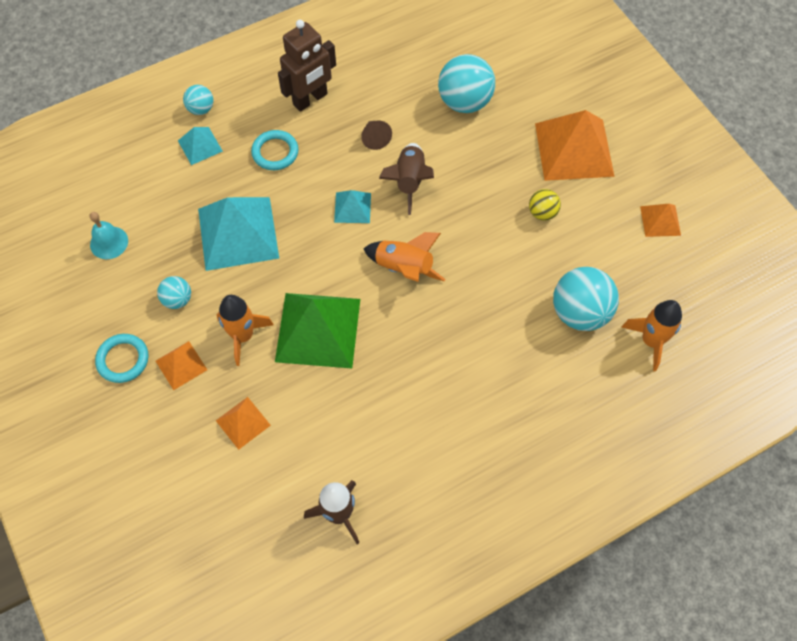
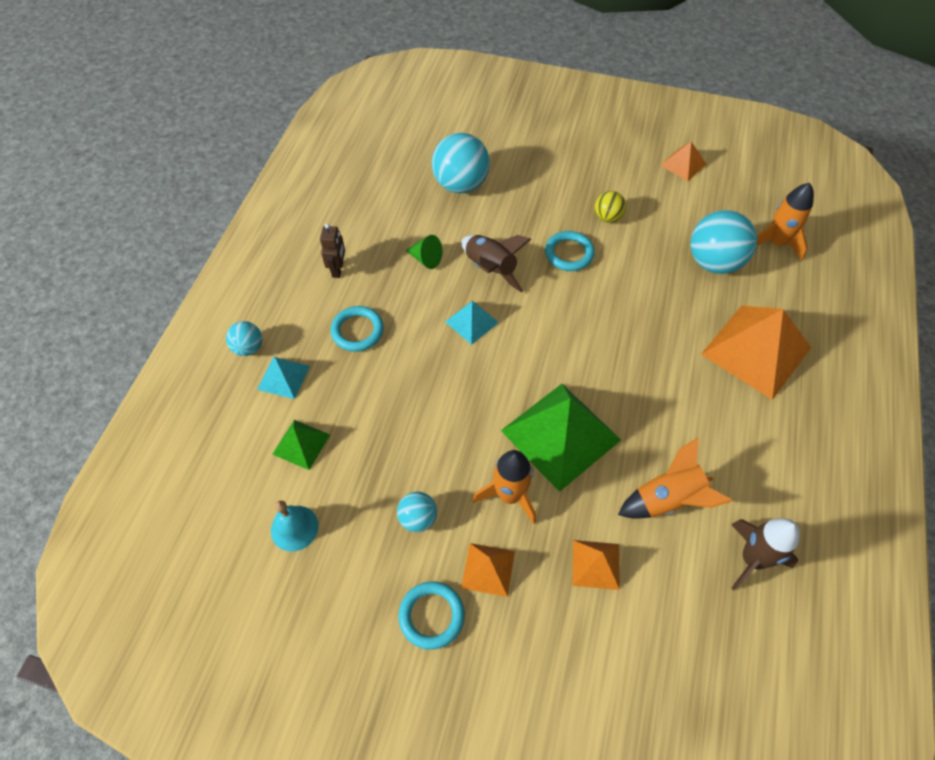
camera: 45 degrees left, 5 degrees down
turquoise pyramid [198,197,279,271] -> none
brown robot [278,20,336,112] -> brown robot [320,224,345,278], size x0.55
brown cone [361,121,392,150] -> green cone [406,235,442,269]
orange rocket [363,232,445,282] -> orange rocket moved to [618,438,732,519]
orange pyramid [535,110,615,181] -> orange pyramid moved to [701,305,811,400]
none -> green pyramid [272,420,330,470]
none -> turquoise ring [545,231,595,271]

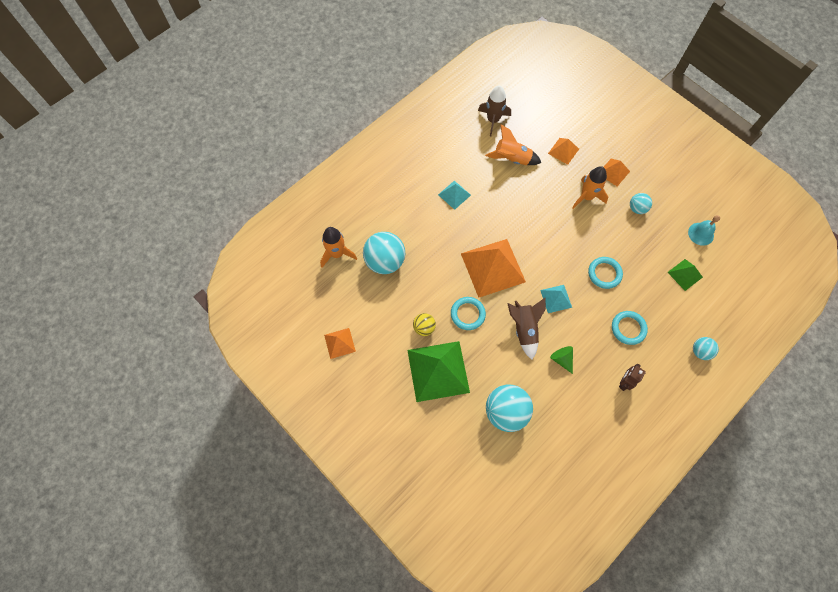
camera: 150 degrees left, 10 degrees up
turquoise pyramid [257,357,310,399] -> turquoise pyramid moved to [438,181,471,210]
turquoise ring [398,581,465,650] -> turquoise ring moved to [588,257,623,289]
green pyramid [501,384,621,492] -> green pyramid moved to [407,341,470,402]
orange pyramid [701,305,811,400] -> orange pyramid moved to [461,239,526,298]

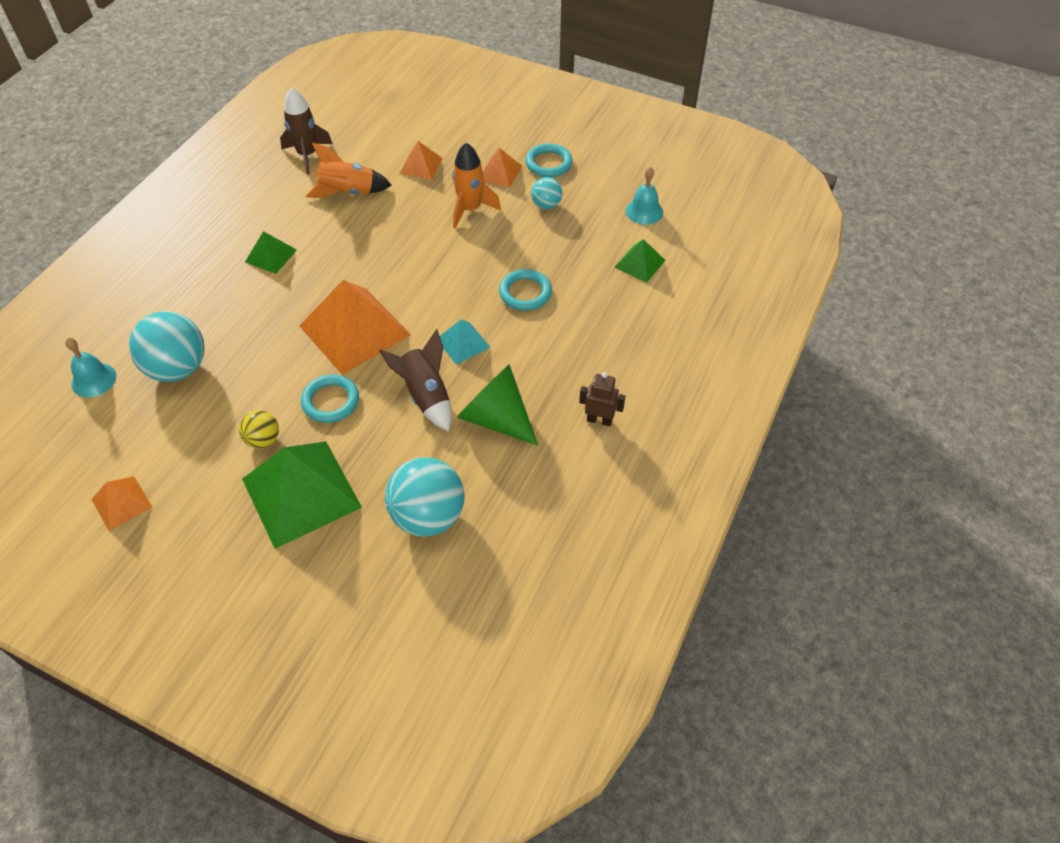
camera: 20 degrees left, 15 degrees down
orange rocket [320,227,357,268] -> turquoise bell [65,338,116,398]
turquoise pyramid [438,181,471,210] -> green pyramid [245,231,297,274]
green cone [550,346,573,374] -> green cone [456,364,538,446], size x1.88
turquoise ring [612,311,648,345] -> turquoise ring moved to [525,143,573,177]
brown robot [619,364,646,391] -> brown robot turned 90 degrees clockwise [579,372,625,426]
turquoise ball [693,337,719,360] -> none

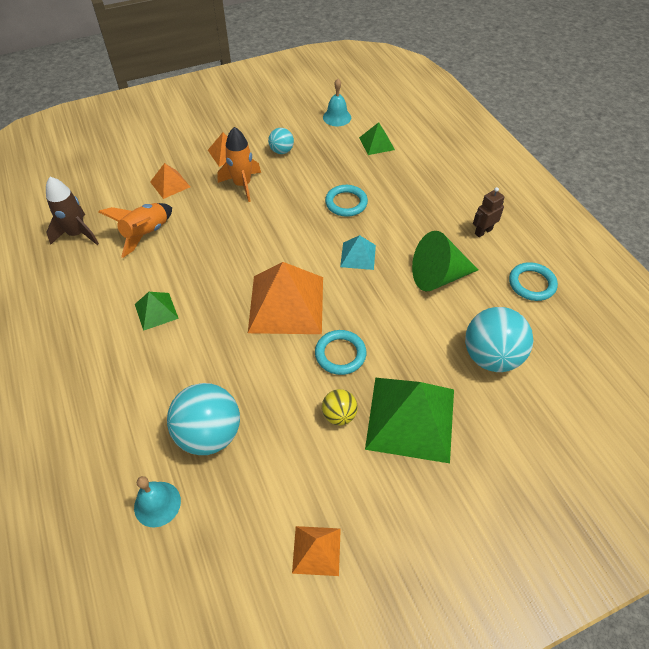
camera: 50 degrees left, 0 degrees up
brown rocket [379,329,452,431] -> none
turquoise ring [525,143,573,177] -> turquoise ring moved to [509,262,558,301]

